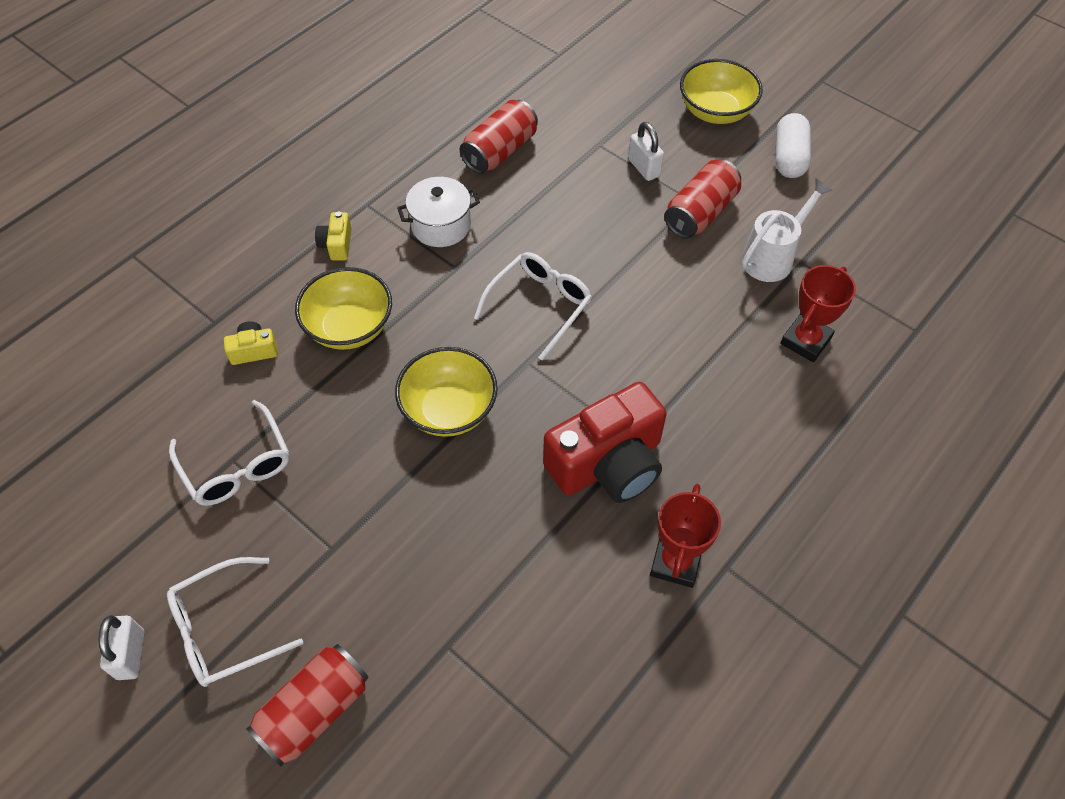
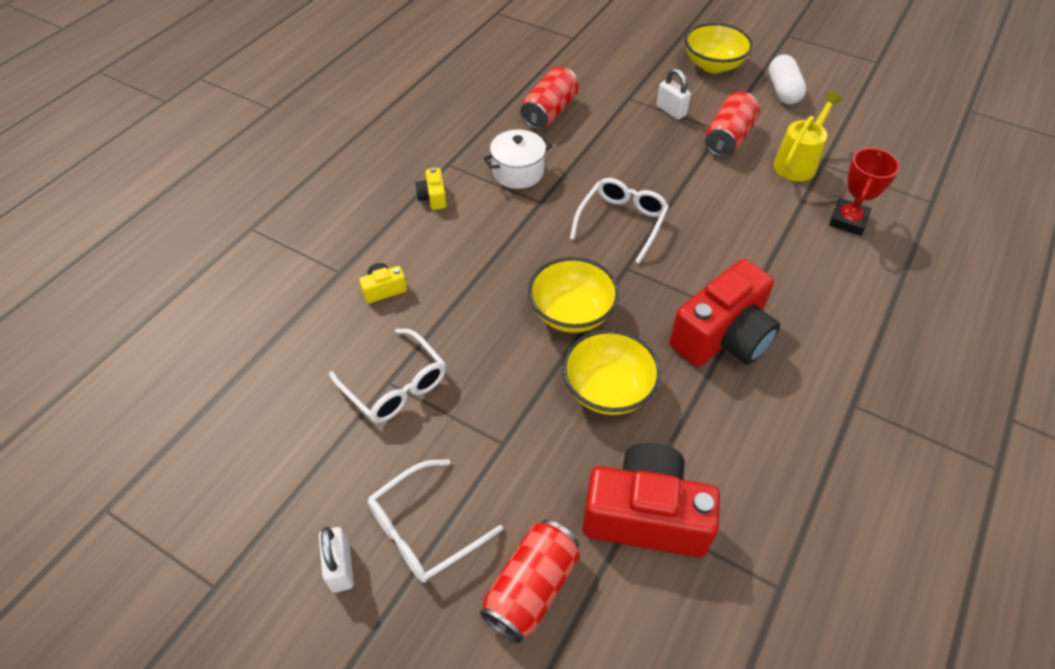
camera: 10 degrees left, 5 degrees down
yellow bowl [295,267,392,350] -> yellow bowl moved to [562,330,661,415]
red trophy [650,484,721,588] -> none
white watering can [742,178,833,282] -> yellow watering can [773,92,842,181]
none -> red camera [582,443,720,557]

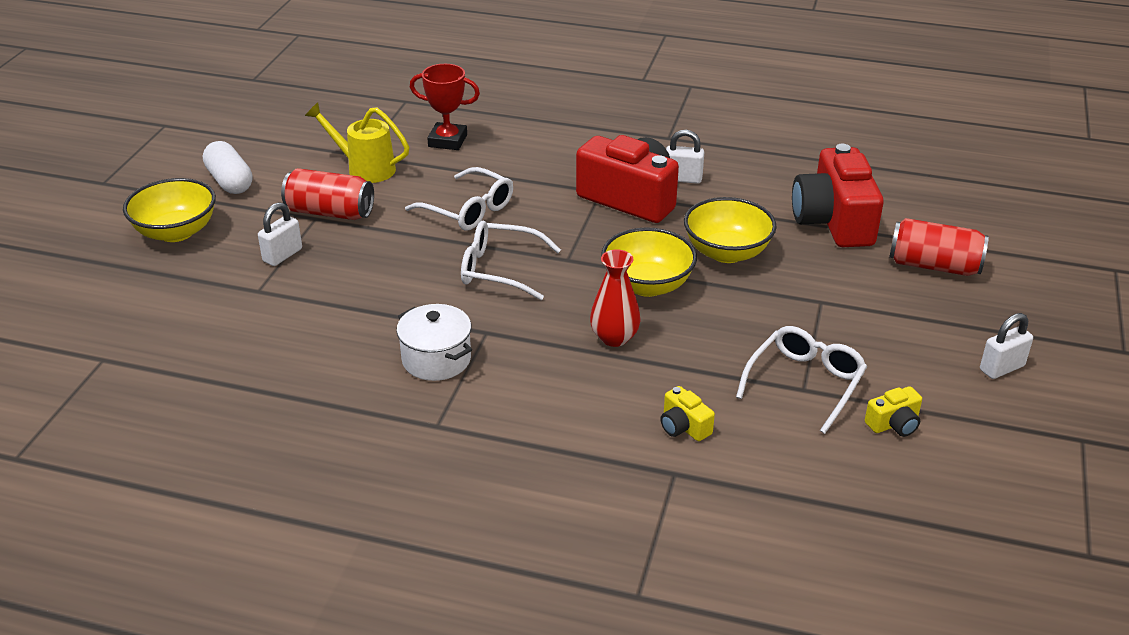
camera: 105 degrees left, 15 degrees down
white glasses [368,459,503,583] -> white glasses moved to [405,167,513,231]
yellow camera [415,167,446,210] -> yellow camera moved to [865,386,922,437]
red can [520,67,579,130] -> none
white capsule [769,55,806,105] -> white capsule turned 75 degrees clockwise [203,141,253,194]
none -> red vase [590,250,641,347]
none -> white padlock [666,130,704,184]

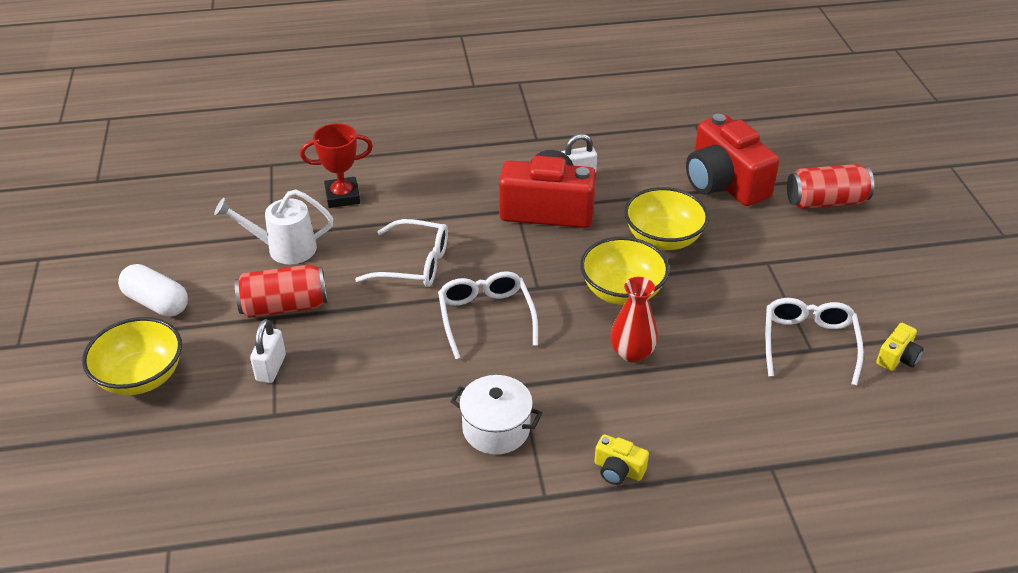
camera: 25 degrees left, 5 degrees up
yellow watering can [305,102,409,183] -> white watering can [214,189,334,264]
white glasses [461,221,561,300] -> white glasses turned 90 degrees clockwise [438,271,538,359]
yellow camera [660,386,715,441] -> yellow camera moved to [594,434,649,485]
white padlock [980,313,1033,379] -> none

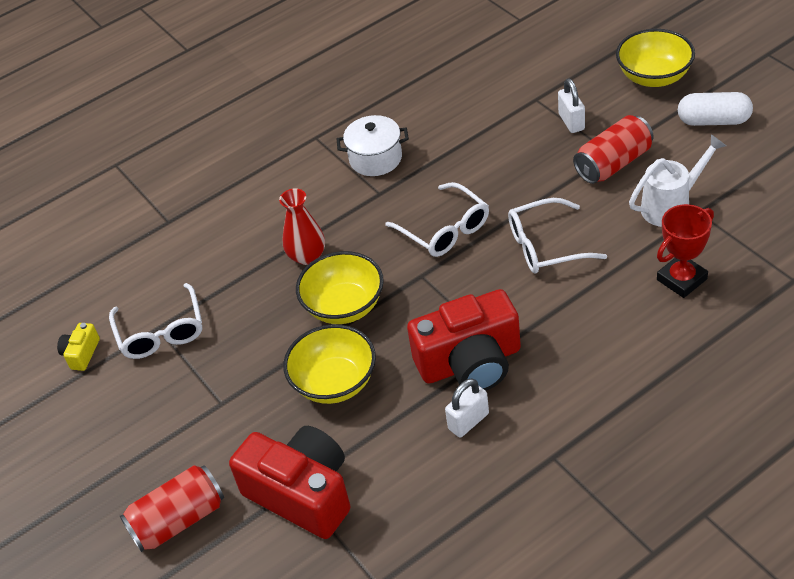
camera: 160 degrees right, 5 degrees up
yellow camera [594,434,649,485] -> none

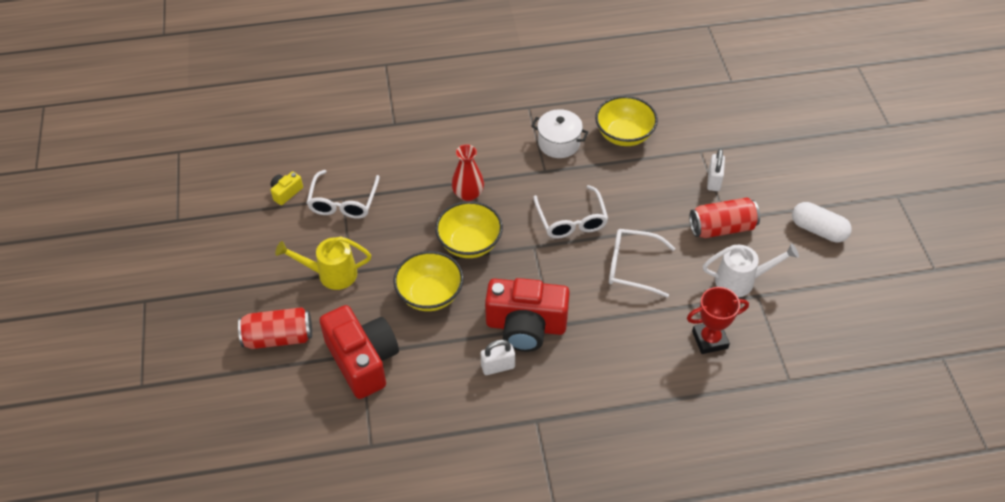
camera: 20 degrees right, 5 degrees up
yellow bowl [616,29,695,87] -> yellow bowl moved to [595,96,658,146]
none -> yellow watering can [275,236,371,290]

